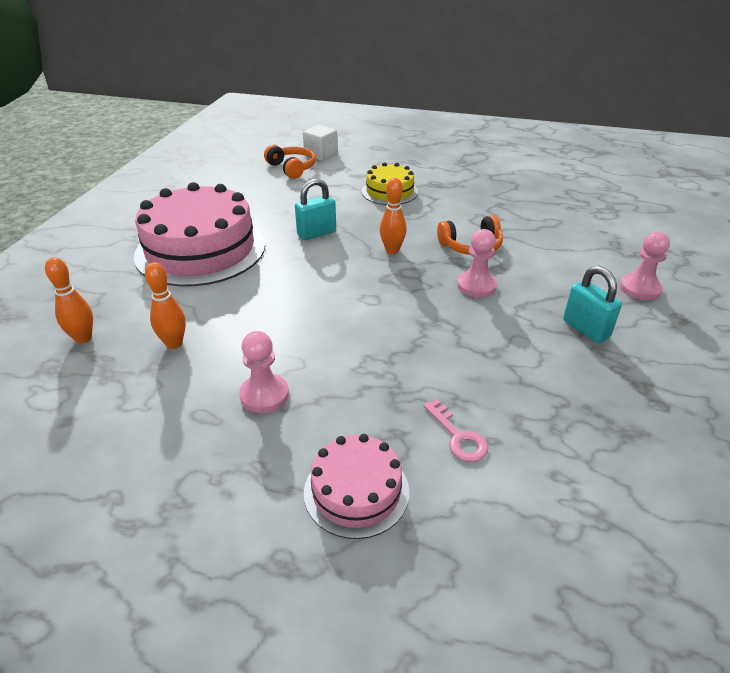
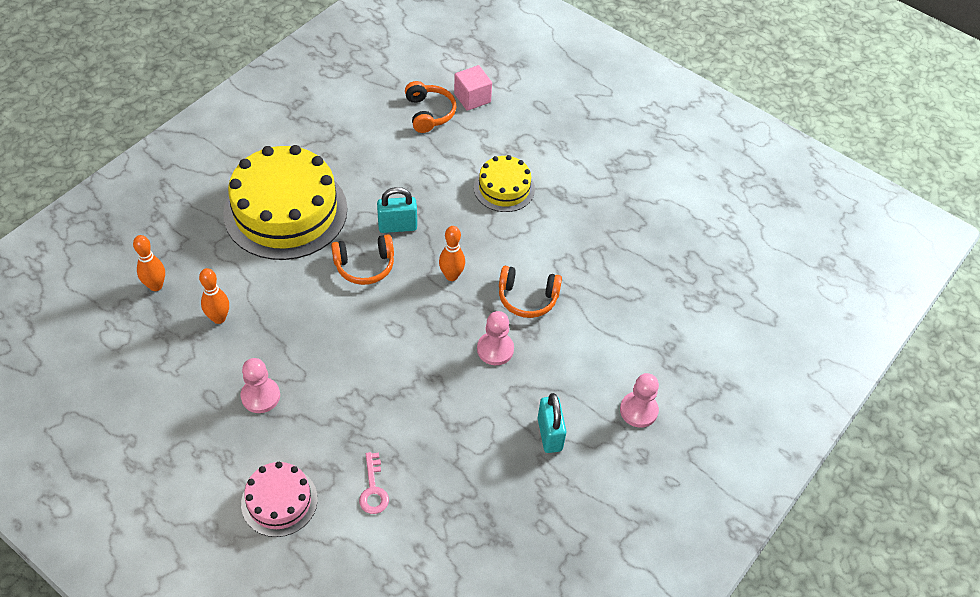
camera: 20 degrees right, 15 degrees up
pink cake [134,182,265,286] -> yellow cake [223,145,348,260]
white cube [303,125,338,161] -> pink cube [454,65,492,111]
none -> orange headphones [331,234,394,285]

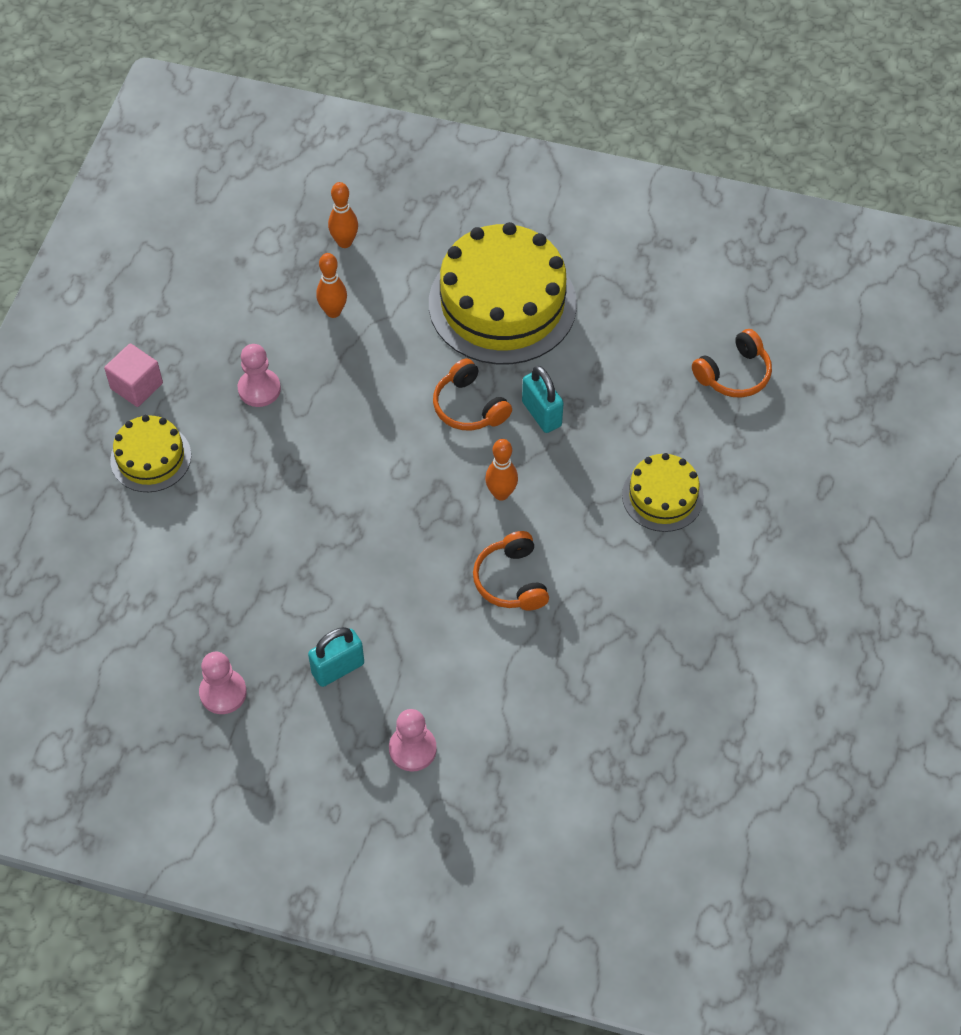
camera: 70 degrees right, 5 degrees up
pink cake [241,462,318,537] -> yellow cake [110,415,191,492]
pink key [359,452,389,514] -> none
pink cube [454,65,492,111] -> pink cube moved to [104,343,163,407]
pink pawn [477,311,514,365] -> pink pawn moved to [199,652,247,714]

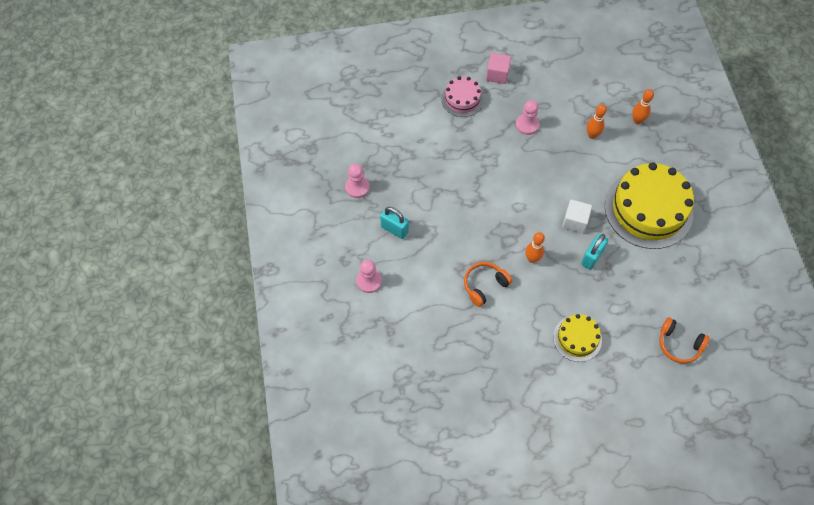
camera: 65 degrees right, 5 degrees up
yellow cake [110,415,191,492] -> pink cake [441,76,484,117]
orange headphones [433,358,512,431] -> white cube [562,199,592,233]

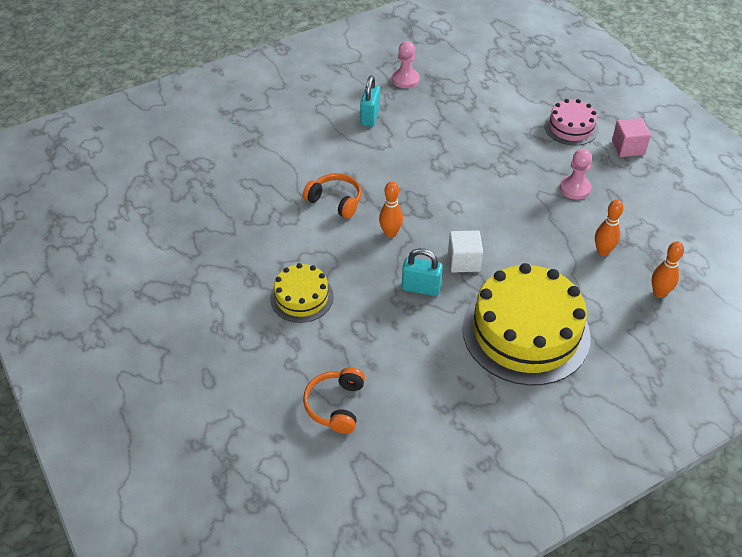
camera: 70 degrees right, 15 degrees down
pink pawn [356,260,382,293] -> none

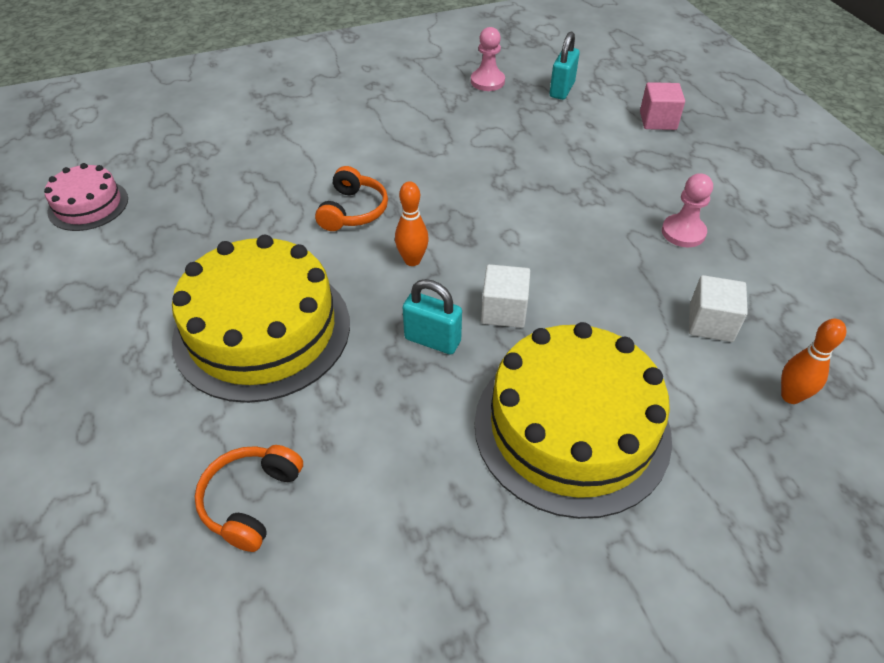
camera: 10 degrees right, 0 degrees up
yellow cake [270,263,334,323] -> yellow cake [172,235,350,403], size x1.94
orange headphones [303,173,362,219] -> orange headphones turned 60 degrees clockwise [315,166,388,231]
turquoise padlock [360,75,380,127] -> turquoise padlock moved to [550,31,580,100]
pink cake [544,99,598,146] -> pink cake moved to [44,163,128,231]
orange bowling pin [595,200,624,256] -> white cube [689,275,748,342]
pink cube [612,118,651,157] -> pink cube moved to [640,82,685,130]

